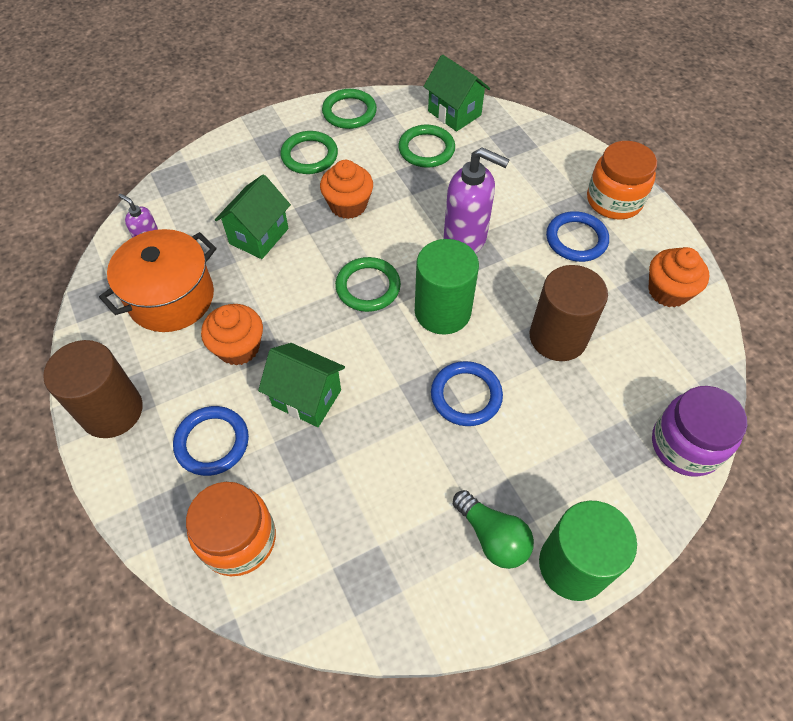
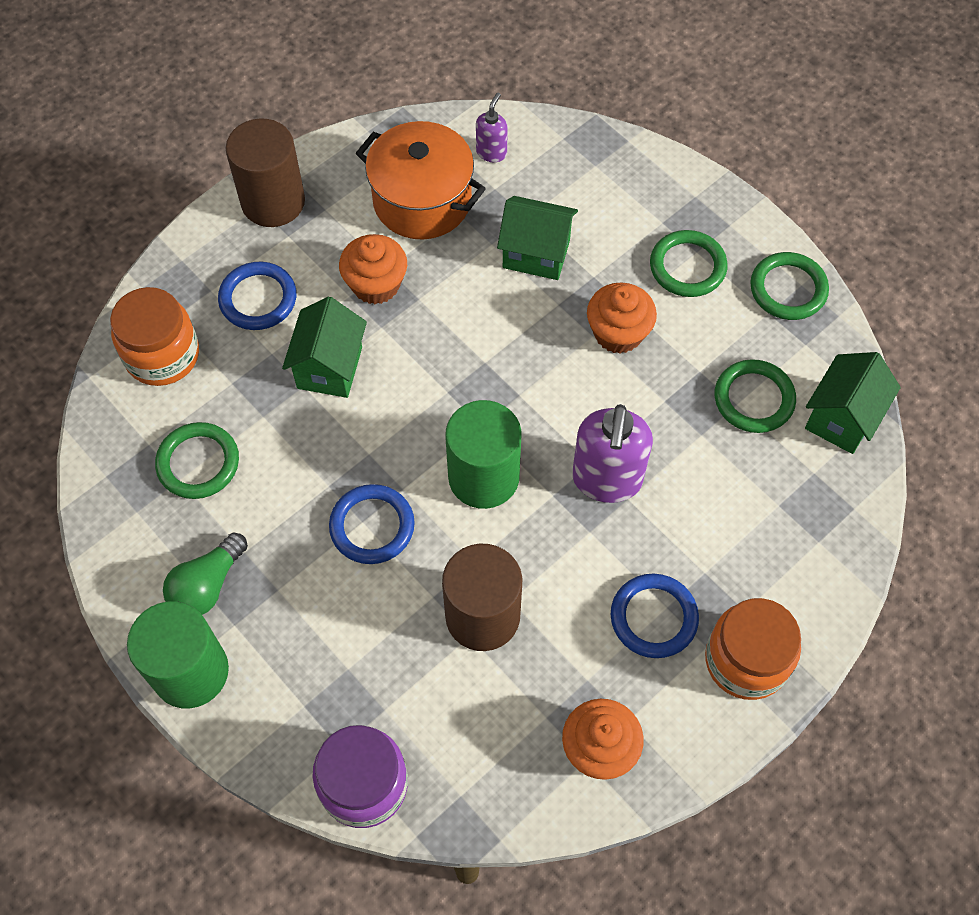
camera: 75 degrees right, 5 degrees up
green ring [335,257,401,312] -> green ring moved to [155,422,239,499]

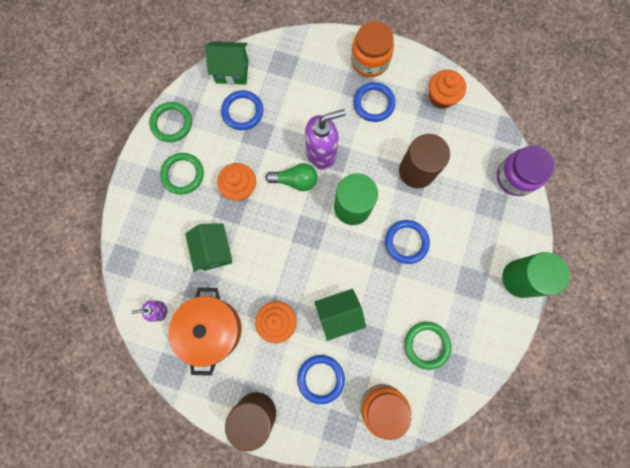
camera: 120 degrees left, 15 degrees up
green light bulb [163,532,248,615] -> green light bulb moved to [265,163,317,191]
green ring [715,359,796,433] -> blue ring [221,90,263,130]

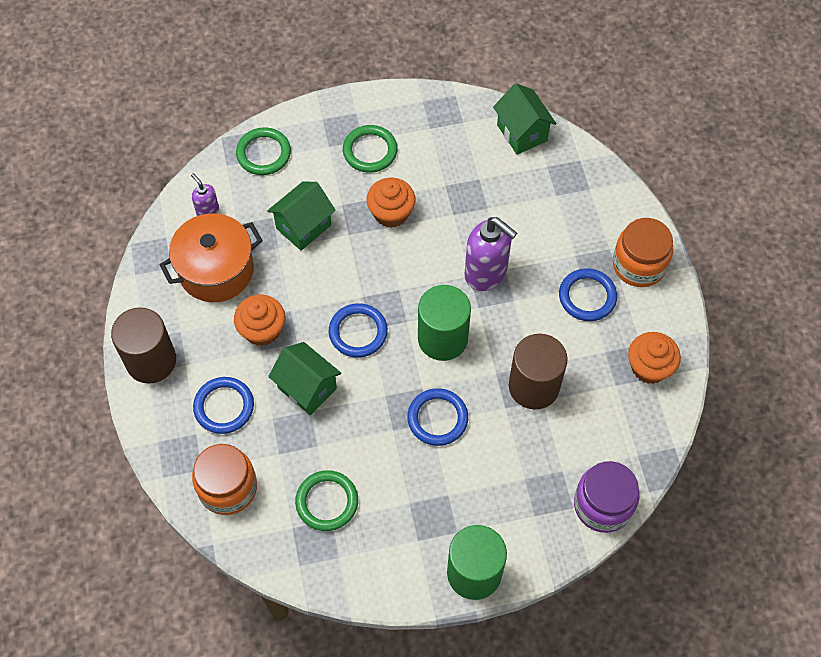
camera: 60 degrees right, 15 degrees down
green ring [149,102,192,142] -> green ring moved to [236,127,291,175]
blue ring [221,90,263,130] -> blue ring moved to [329,303,388,358]
green light bulb [265,163,317,191] -> none

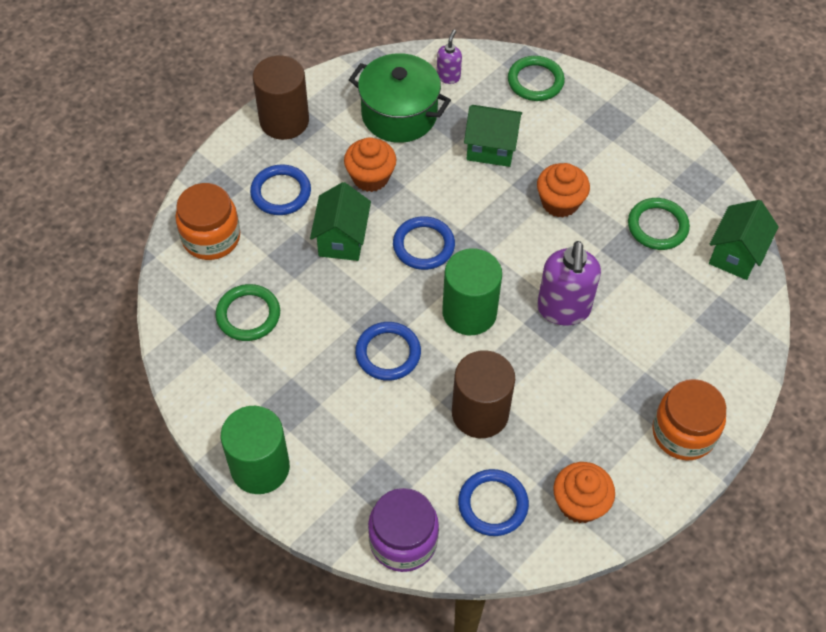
camera: 55 degrees right, 5 degrees down
orange pot [160,213,263,302] -> green pot [349,53,451,143]
green ring [343,125,398,173] -> green ring moved to [628,198,690,250]
blue ring [559,268,617,321] -> blue ring moved to [458,469,529,536]

